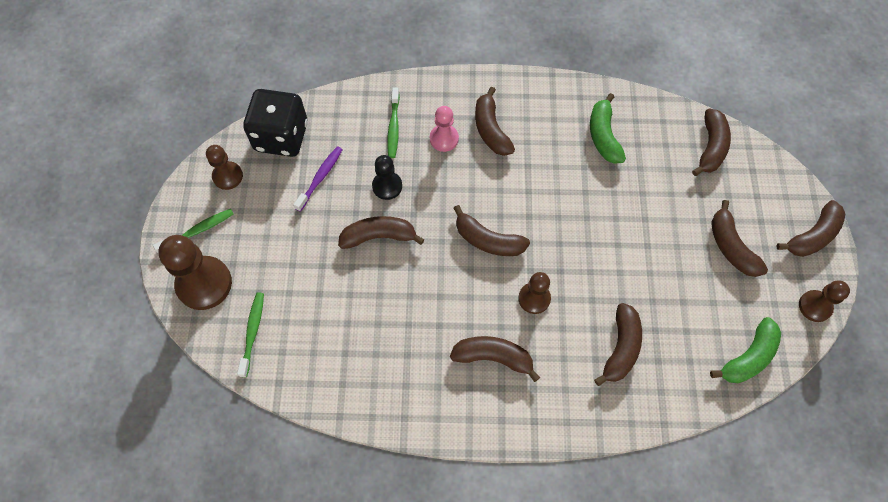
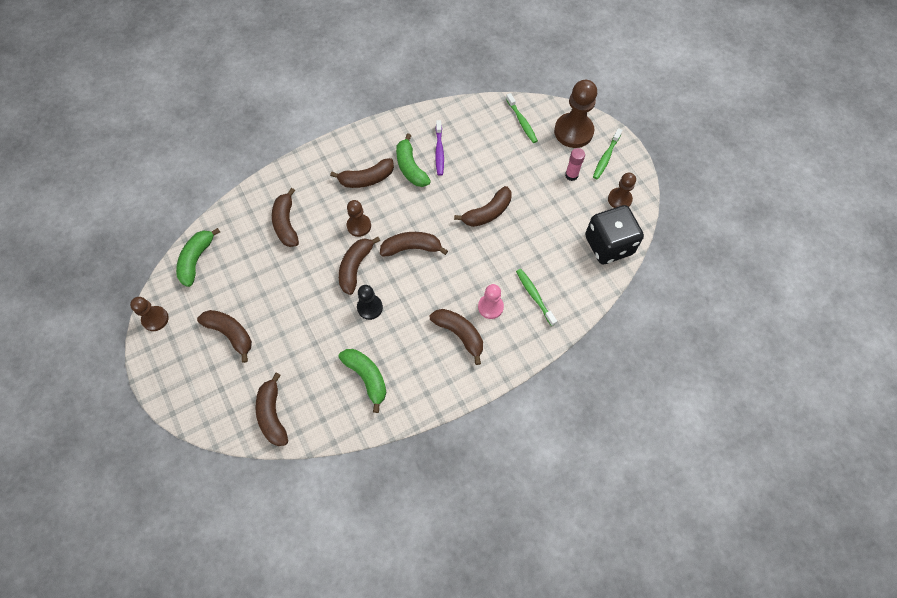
camera: 150 degrees right, 0 degrees up
purple toothbrush [293,146,343,212] -> purple toothbrush moved to [435,120,444,176]
black pawn [372,155,402,200] -> black pawn moved to [357,285,383,320]
brown banana [776,200,845,257] -> brown banana moved to [339,237,380,295]
none -> green banana [396,134,431,187]
none -> pink glue stick [565,148,585,181]

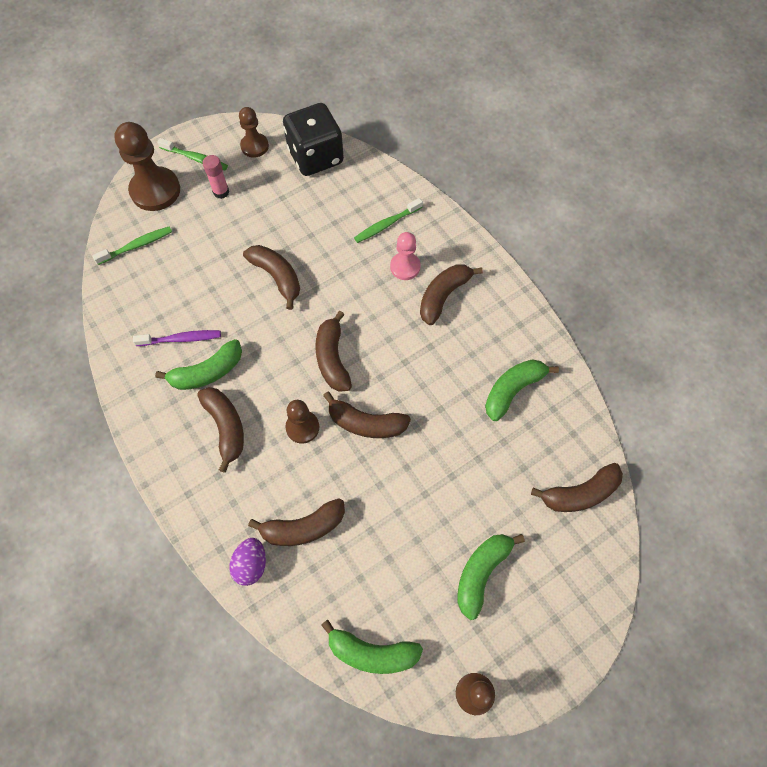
camera: 95 degrees left, 0 degrees up
brown banana [197,310,252,363] -> green banana [457,534,525,620]
black pawn [357,285,383,320] -> none
none -> purple egg [229,538,266,586]

